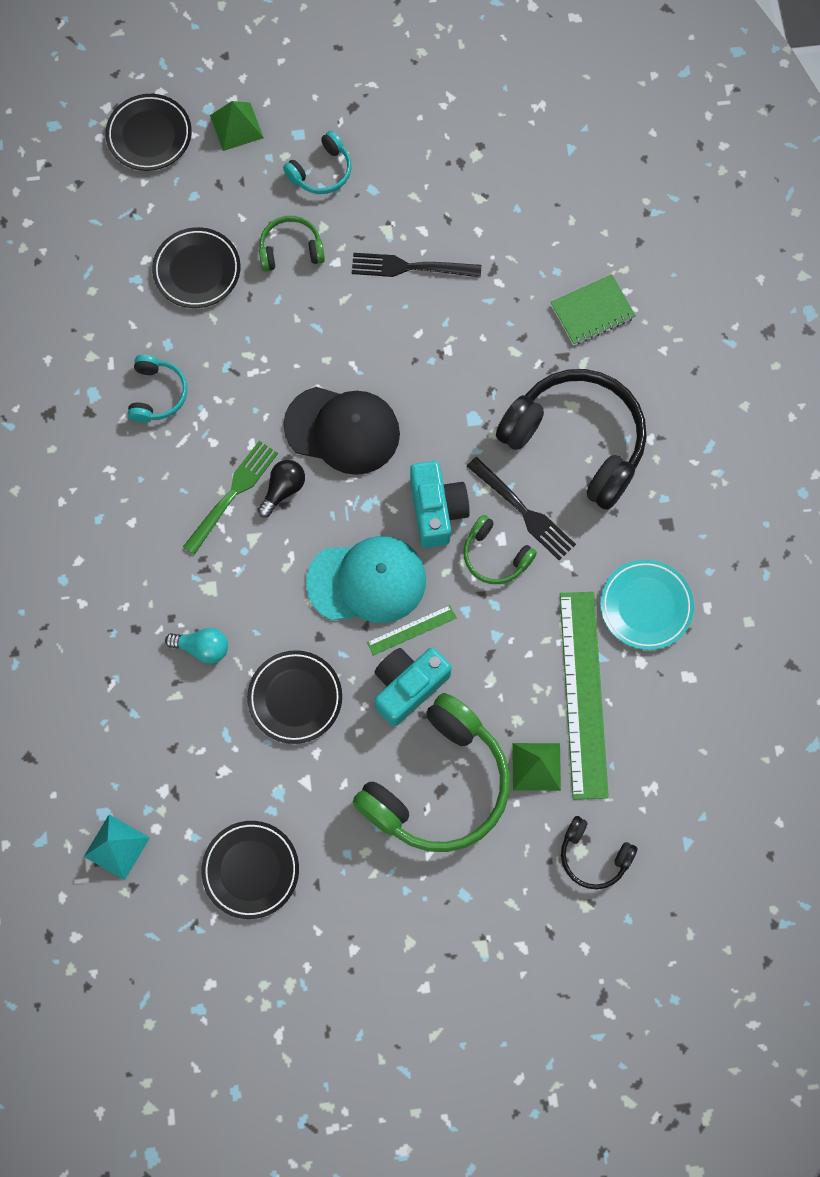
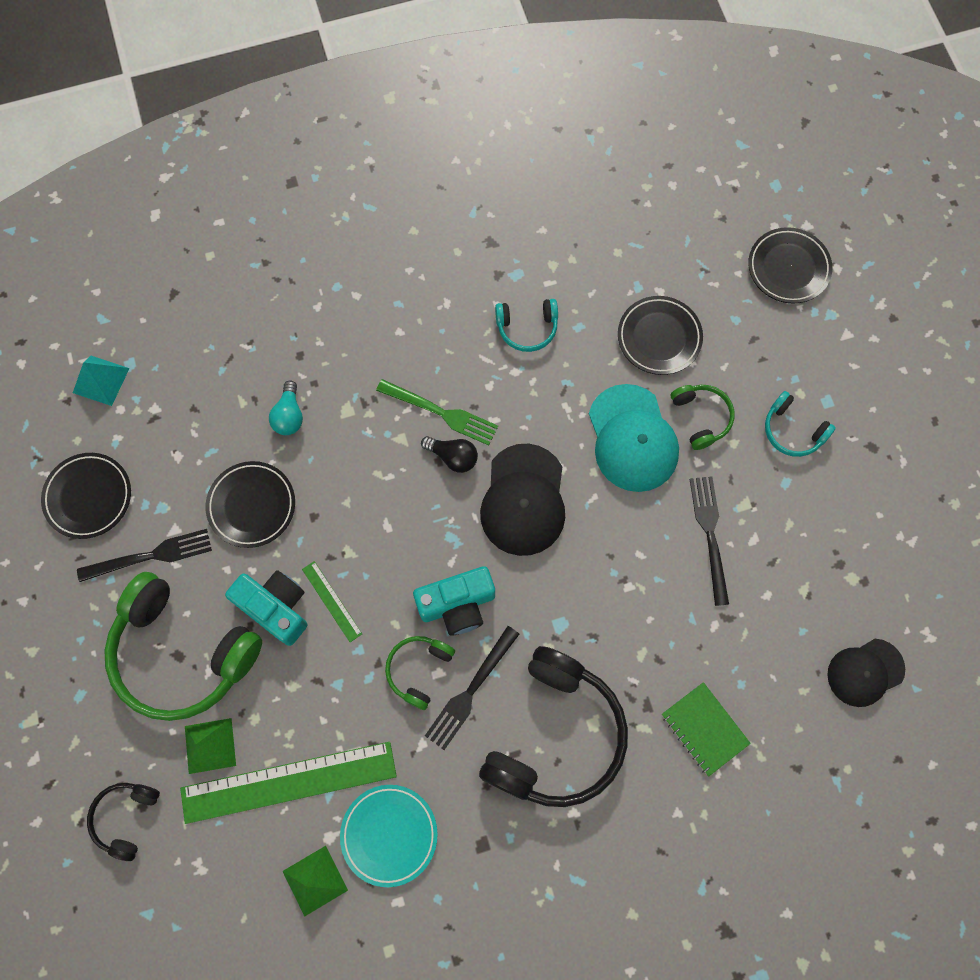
camera: 80 degrees right, 0 degrees up
green pyramid [210,101,264,151] -> green pyramid moved to [282,846,348,917]
turquoise cap [306,536,426,623] -> turquoise cap moved to [589,384,679,492]
none -> black fork [77,529,212,582]
none -> black cap [827,639,905,707]

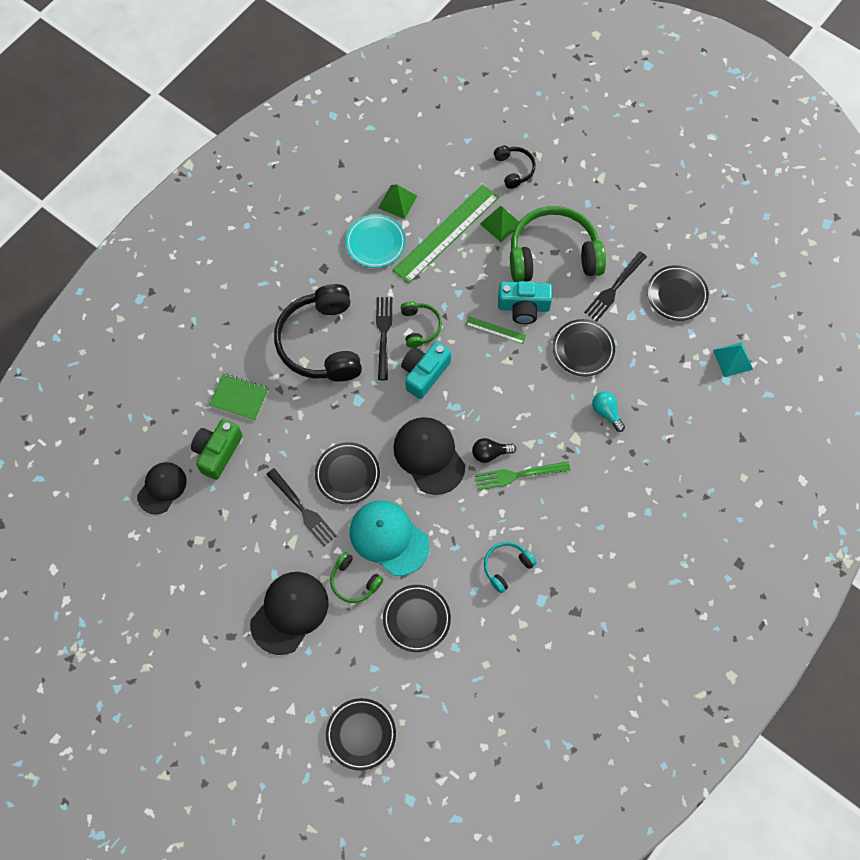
camera: 145 degrees right, 5 degrees down
turquoise headphones [765,391,836,457] -> black cap [250,572,328,655]
none -> green camera [191,419,243,480]
none -> black plate [315,442,380,504]

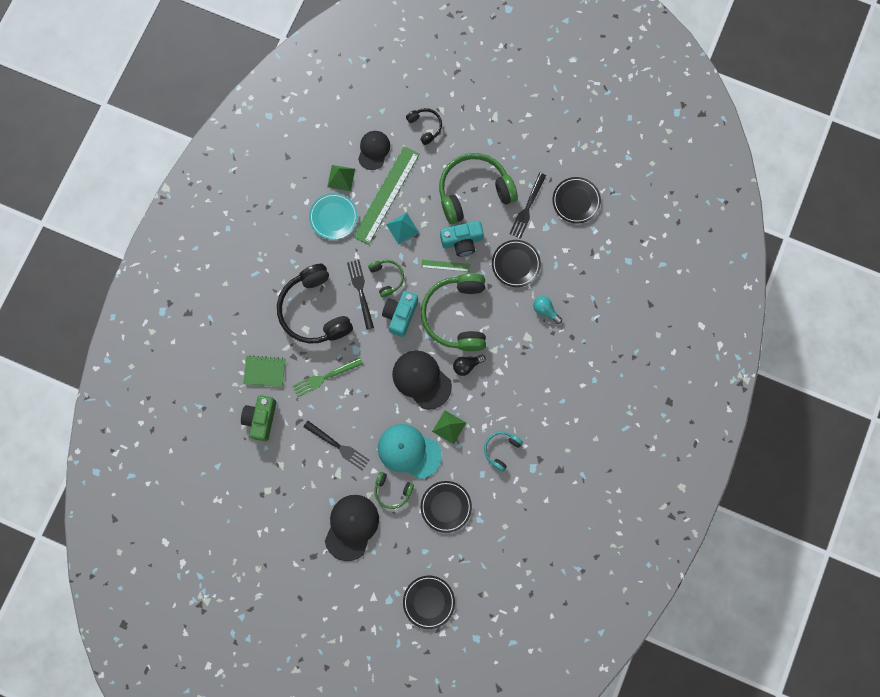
camera: 15 degrees left, 10 degrees up
black cap [137,462,187,515] -> black cap moved to [358,131,390,170]
black plate [315,442,380,504] -> none
green fork [475,461,570,490] -> green fork moved to [293,357,363,397]
green pyramid [480,206,519,242] -> green pyramid moved to [432,410,466,444]
turquoise pyramid [713,342,753,377] -> turquoise pyramid moved to [386,213,419,244]
none -> green headphones [421,273,486,351]

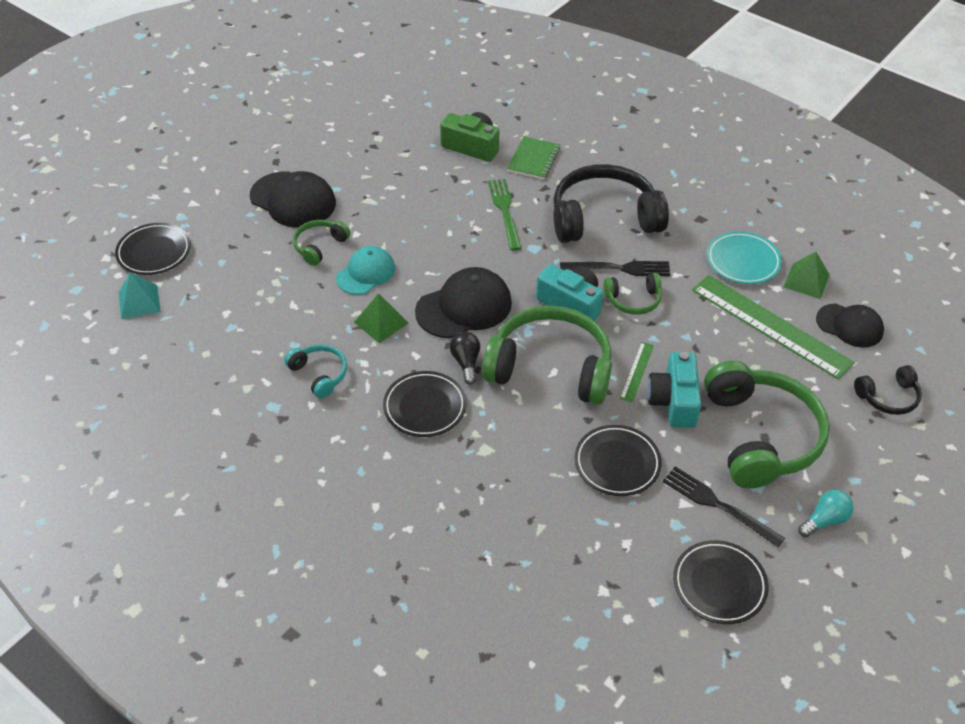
camera: 105 degrees right, 30 degrees down
black fork [303,421,370,471] -> none
turquoise cap [378,424,442,479] -> turquoise cap [336,246,395,295], size x0.66
turquoise pyramid [386,213,419,244] -> turquoise pyramid moved to [119,273,161,319]
black plate [421,481,472,533] -> black plate moved to [383,371,466,437]
turquoise light bulb [533,296,562,324] -> turquoise light bulb moved to [798,490,854,537]

